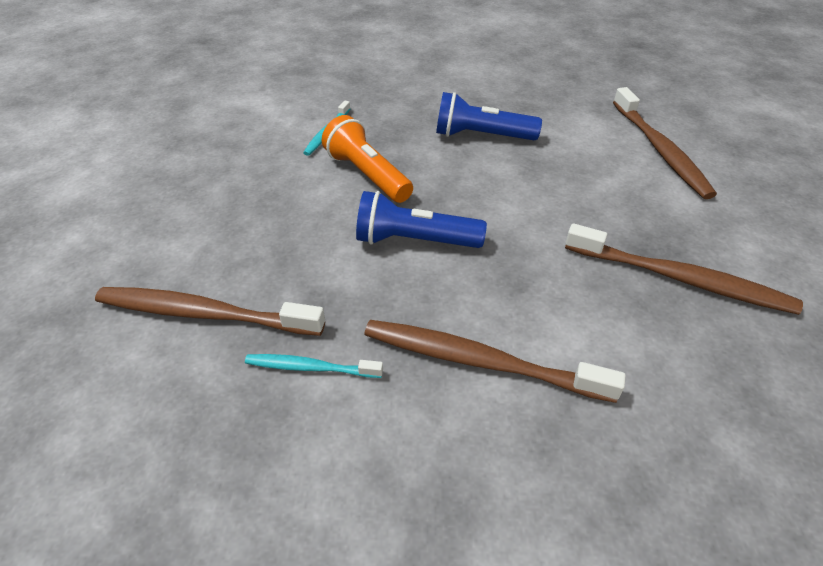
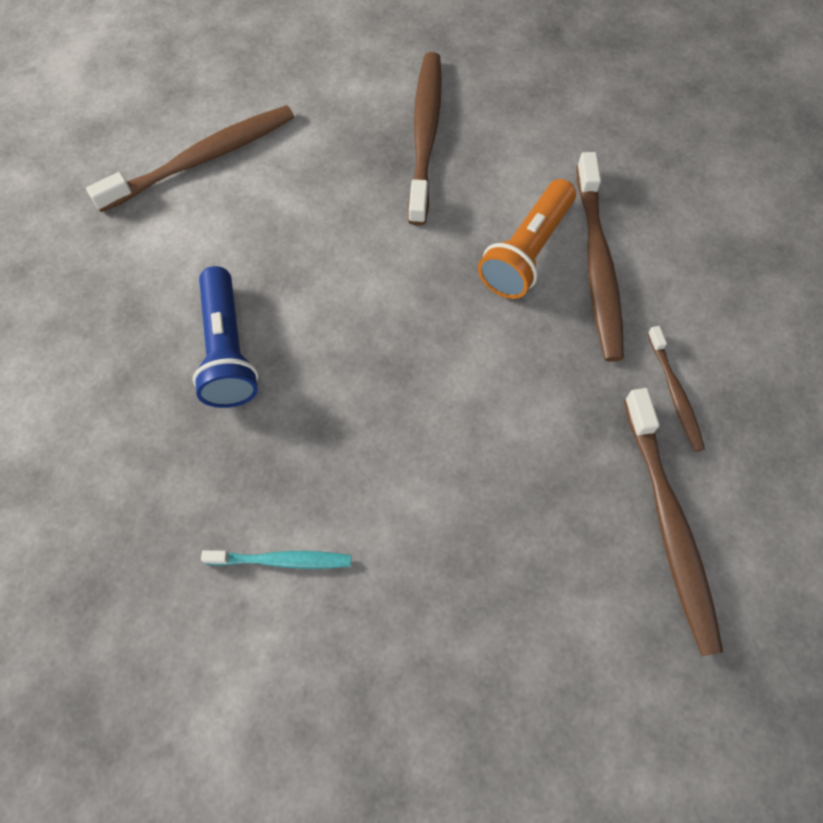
camera: 110 degrees left, 20 degrees up
turquoise toothbrush [245,354,383,378] -> brown toothbrush [647,326,705,452]
orange flashlight [322,115,413,203] -> orange flashlight moved to [478,179,576,299]
blue flashlight [356,191,487,248] -> none

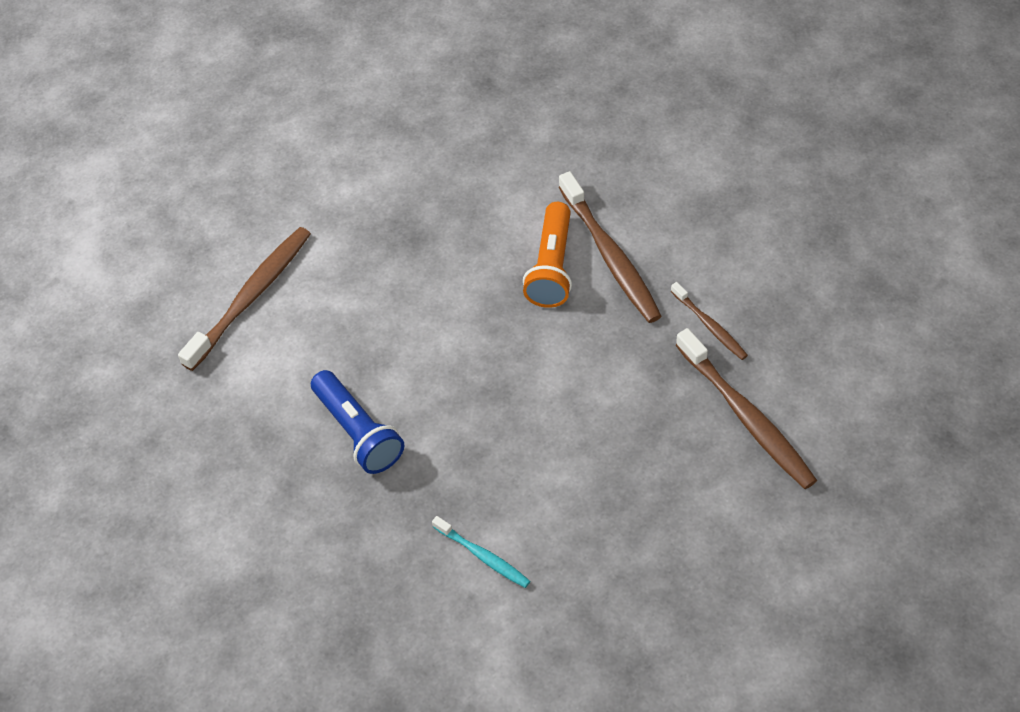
camera: 20 degrees left, 10 degrees down
turquoise toothbrush [201,550,351,569] -> turquoise toothbrush turned 60 degrees clockwise [432,516,530,588]
brown toothbrush [408,52,442,226] -> none

